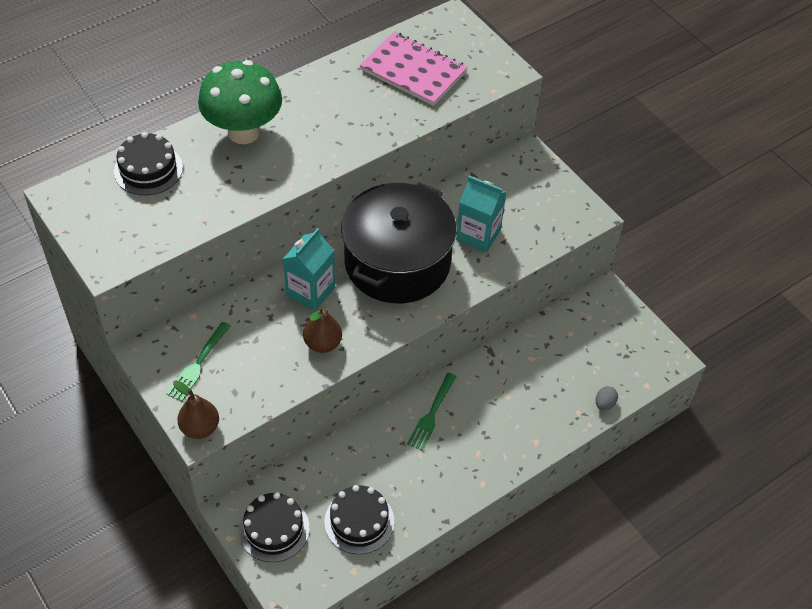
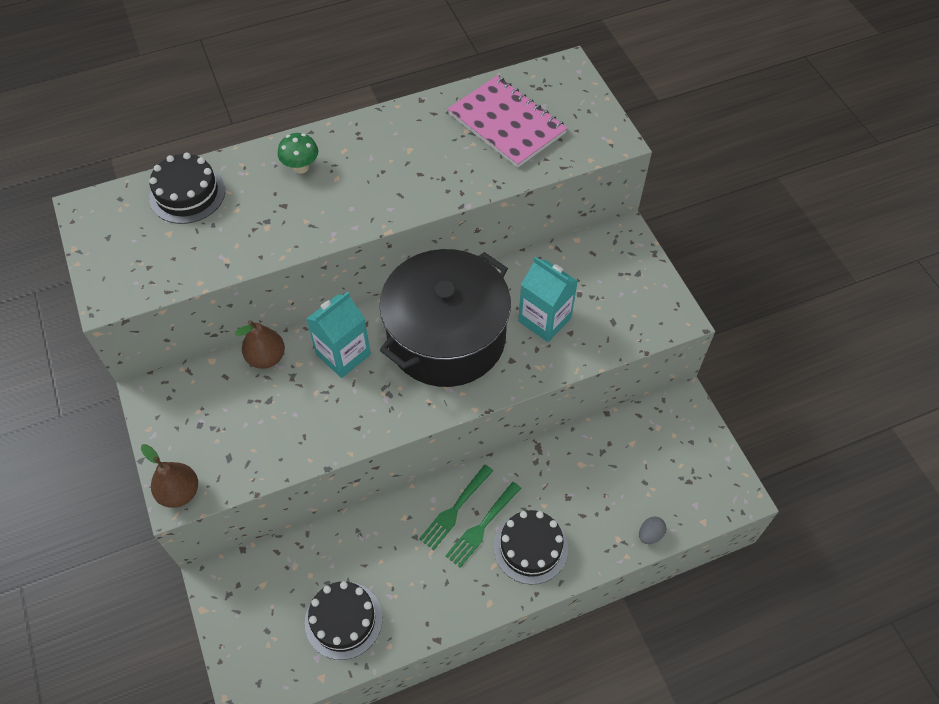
camera: 15 degrees right, 5 degrees up
green fork [166,322,231,401] -> green fork moved to [445,482,521,567]
green mushroom [198,60,282,144] -> green mushroom [278,133,318,174], size x0.44
black cake [239,492,309,562] -> black cake moved to [494,510,568,585]
brown pear [303,306,342,353] -> brown pear moved to [235,320,285,369]

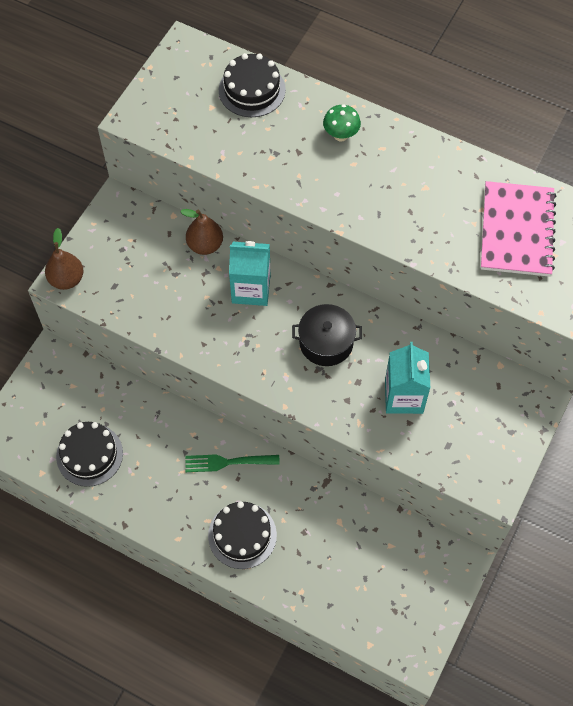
camera: 50 degrees right, 5 degrees up
black pot [379,249,511,387] -> black pot [292,304,362,366], size x0.49
green fork [445,482,521,567] -> none
grey egg [639,517,666,544] -> none

